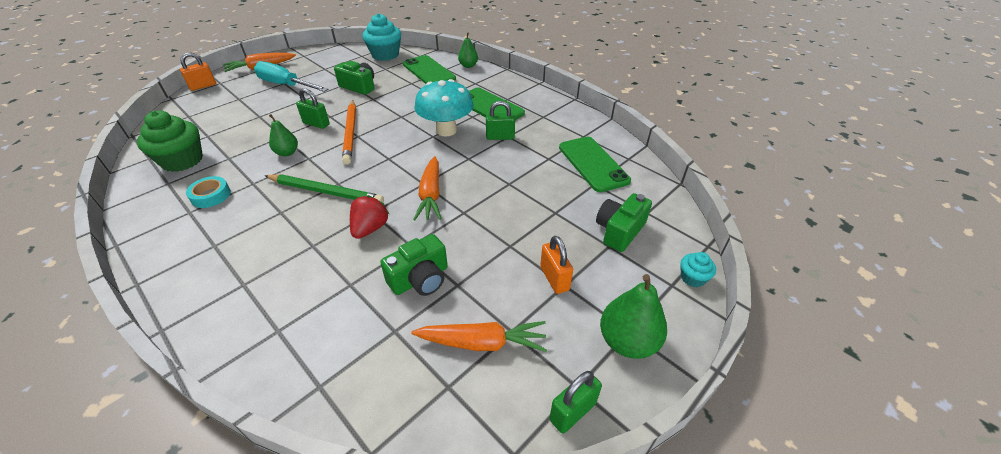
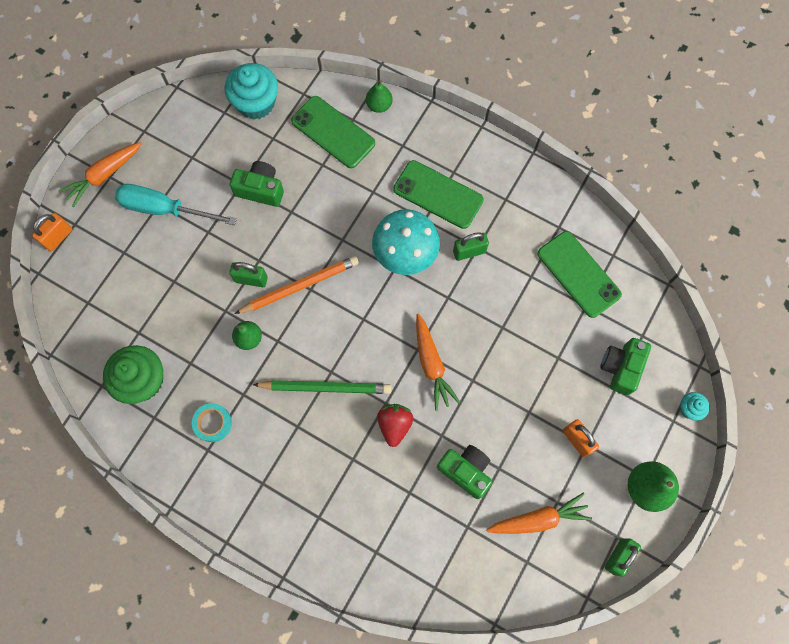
camera: 15 degrees left, 30 degrees up
orange pencil [342,100,356,165] -> orange pencil turned 90 degrees counterclockwise [235,256,359,314]
green camera [380,234,448,296] -> green camera turned 90 degrees counterclockwise [437,445,493,499]

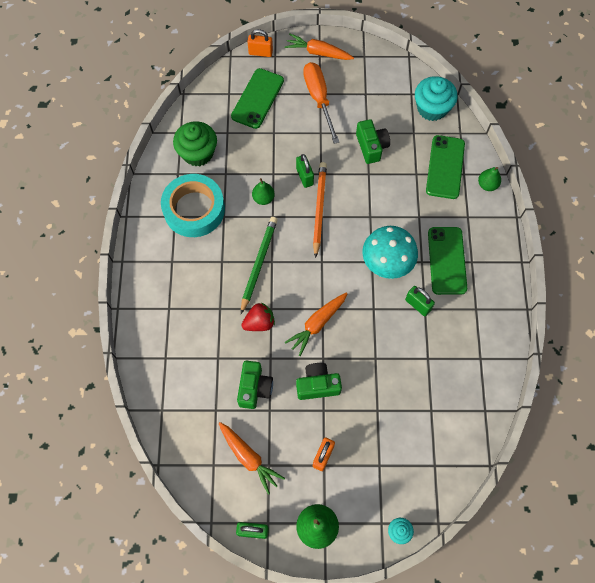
camera: 60 degrees right, 5 degrees down
turquoise screwdriver [115,184,237,225] -> orange screwdriver [303,62,339,144]
turquoise tape [192,403,232,442] -> turquoise tape [161,174,225,237], size x2.17
orange pencil [235,256,359,314] -> orange pencil turned 120 degrees counterclockwise [313,162,327,258]
green pencil [253,380,391,394] -> green pencil turned 135 degrees counterclockwise [241,217,278,314]
green phone [537,231,622,318] -> green phone moved to [231,68,284,129]
green camera [601,338,651,395] -> green camera moved to [296,363,342,400]

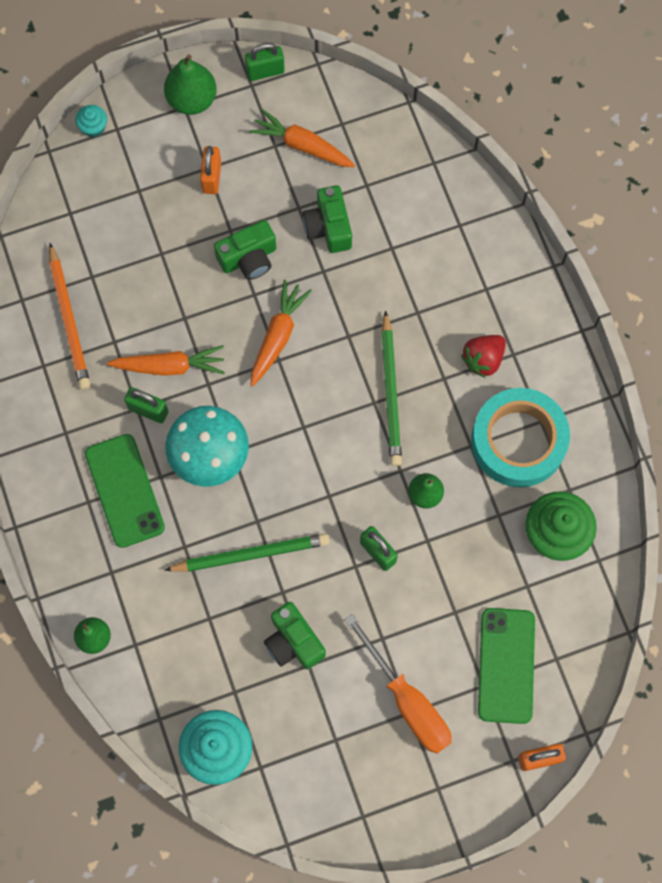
camera: 160 degrees right, 5 degrees up
red strawberry [242,302,275,331] -> red strawberry moved to [461,335,506,378]
orange carrot [284,34,354,60] -> orange carrot moved to [107,345,225,376]
orange pencil [313,162,327,258] -> orange pencil moved to [49,243,90,390]
green phone [426,135,465,199] -> none
none -> green pencil [164,533,330,572]

